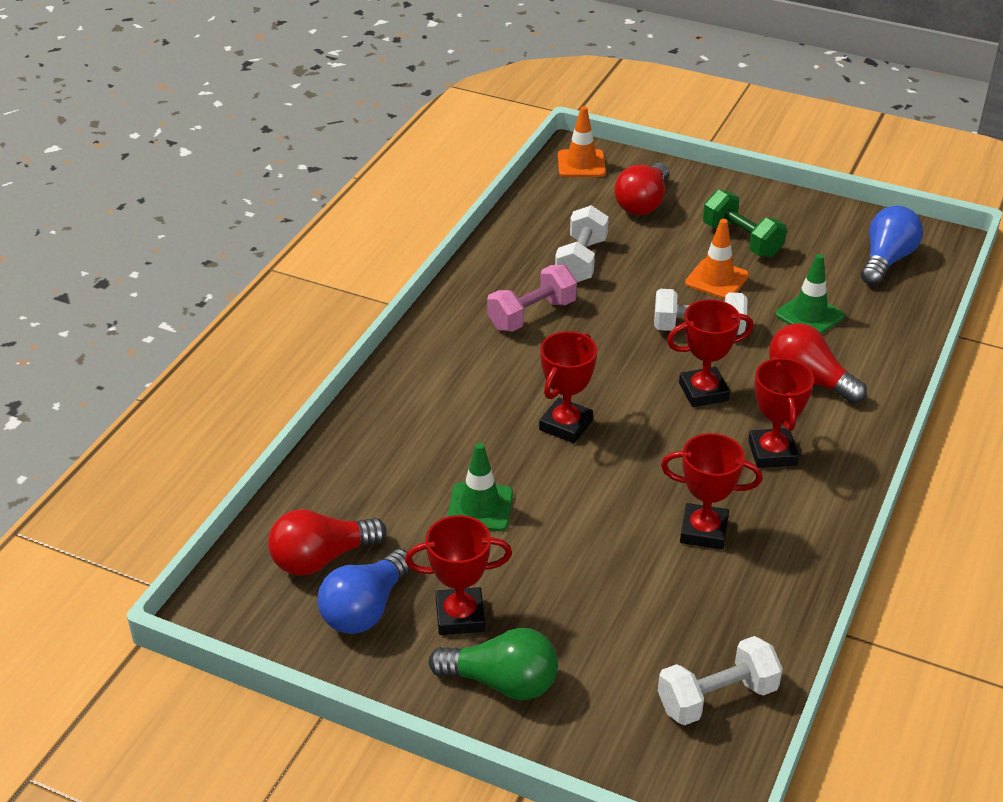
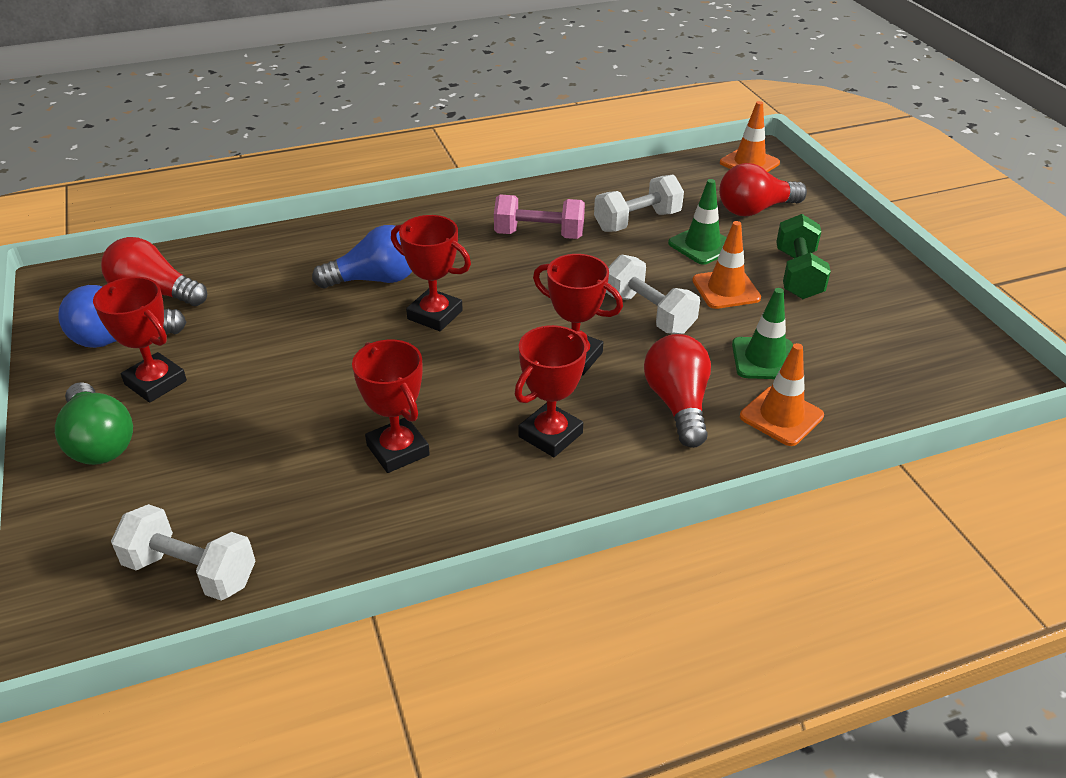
camera: 45 degrees right, 0 degrees up
green traffic cone [447,443,513,531] -> green traffic cone moved to [668,179,727,265]
red trophy [539,331,597,443] -> red trophy turned 45 degrees clockwise [391,215,471,331]
blue light bulb [861,206,923,286] -> blue light bulb moved to [312,225,412,288]
none -> orange traffic cone [740,343,824,446]

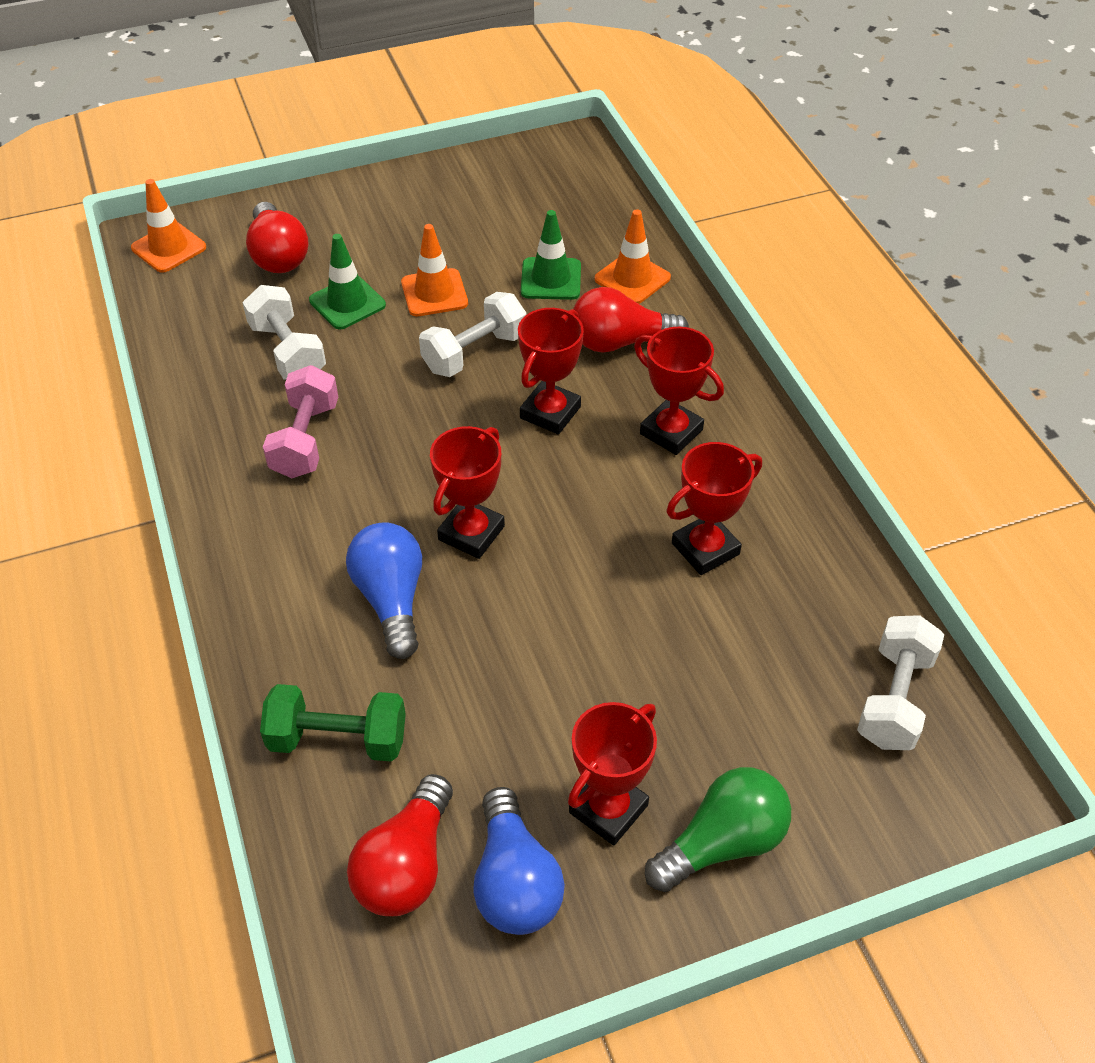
camera: 90 degrees left, 10 degrees up
green dumbbell [776,214,831,299] -> green dumbbell moved to [260,684,406,762]

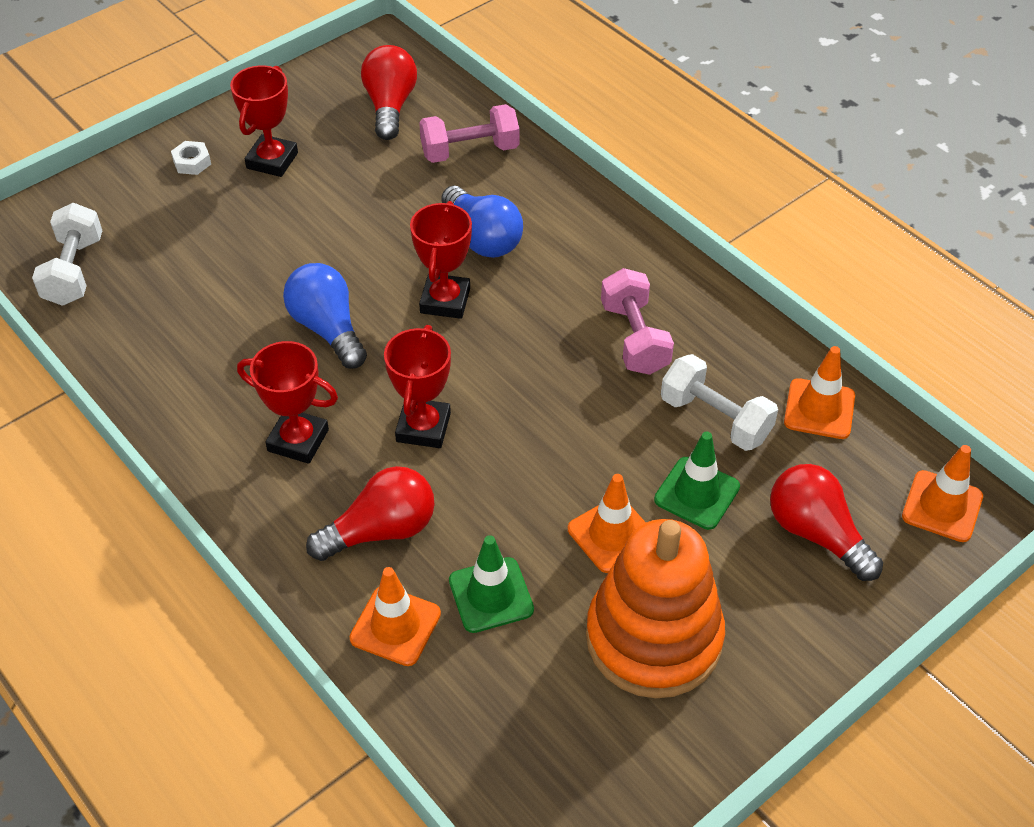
camera: 160 degrees right, 0 degrees up
green dumbbell [260,684,406,762] -> pink dumbbell [419,104,519,163]
white dumbbell [419,292,526,377] -> none
blue light bulb [473,787,565,935] -> blue light bulb moved to [283,263,367,369]
green light bulb [645,767,791,892] -> white nut [171,141,211,175]
red trophy [667,442,762,575] -> none
none -> orange stacking toy [586,519,725,698]
none -> orange traffic cone [784,346,855,439]

